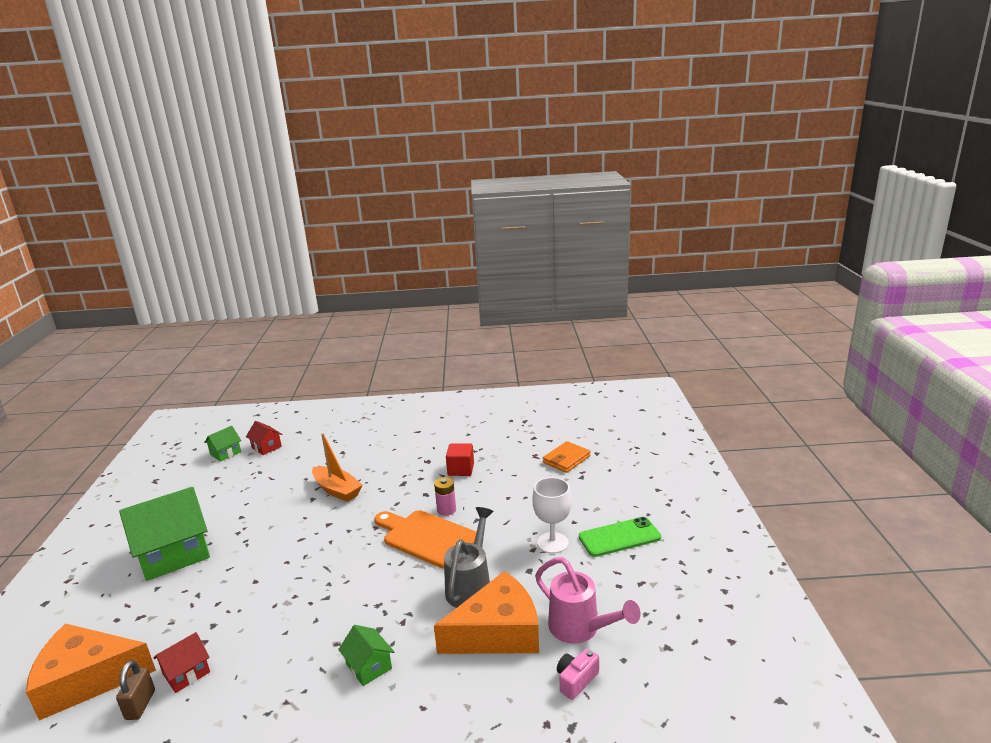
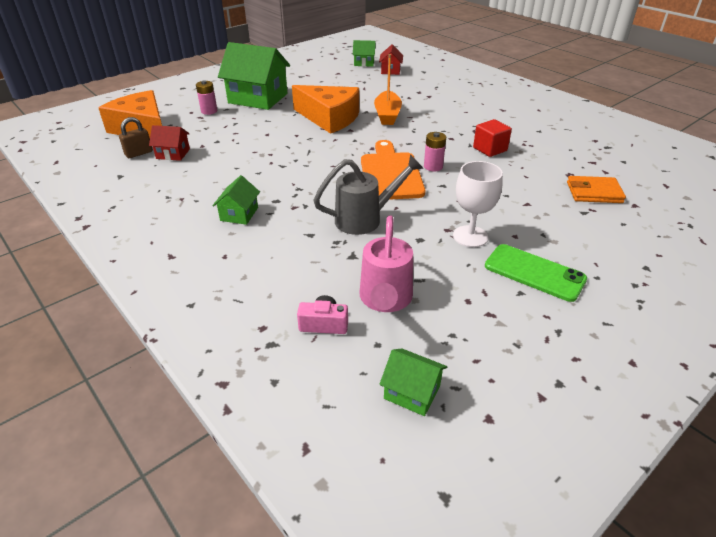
camera: 50 degrees right, 15 degrees up
orange cheese [434,571,539,654] -> orange cheese moved to [292,85,359,134]
none -> pink battery [196,80,217,115]
none -> green house [379,348,447,416]

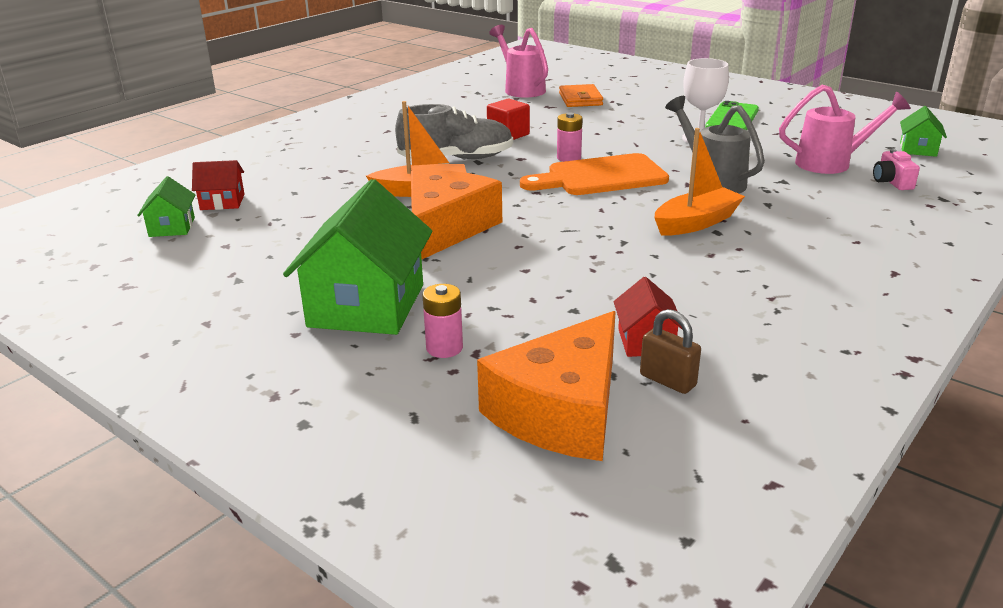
camera: 100 degrees left, 10 degrees down
green house [213,175,260,225] -> none
none -> grey shoe [395,104,513,159]
none -> pink watering can [489,25,548,97]
none -> orange boat [654,128,745,236]

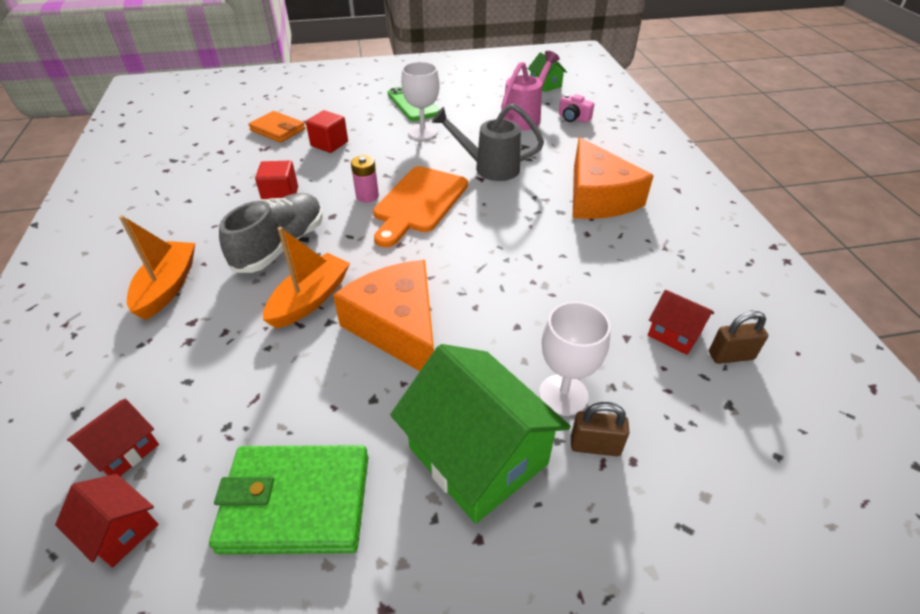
camera: 50 degrees left, 15 degrees up
green house [137,176,195,237] -> red house [55,474,159,568]
pink battery [422,284,463,358] -> brown padlock [571,402,630,456]
orange cheese [477,311,616,461] -> orange cheese moved to [573,137,654,219]
pink watering can [489,25,548,97] -> none
orange boat [654,128,745,236] -> orange boat moved to [119,215,195,320]
none -> green wallet [209,445,368,554]
none -> red cube [306,110,348,153]
none -> white goblet [539,302,611,416]

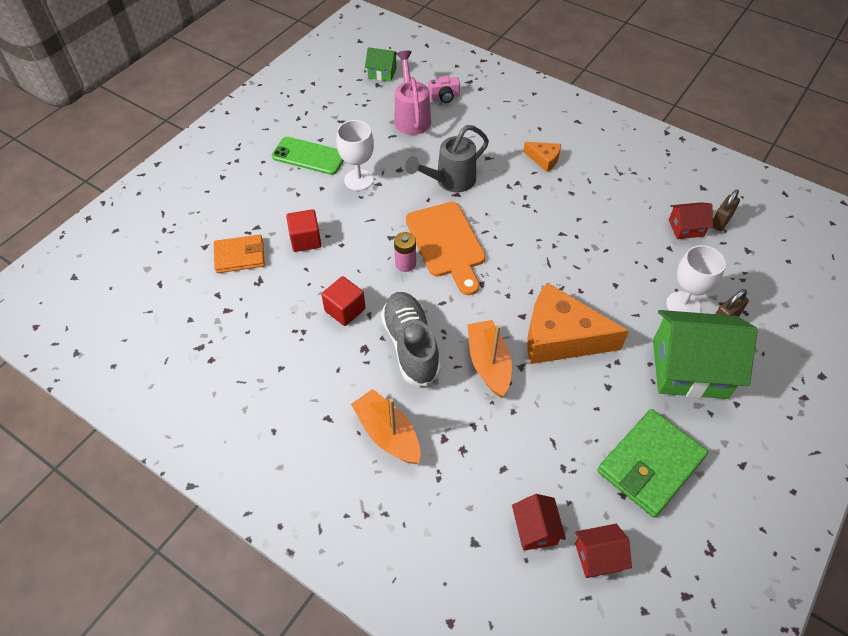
camera: 45 degrees left, 10 degrees up
orange cheese [573,137,654,219] -> orange cheese [523,142,561,172], size x0.47

